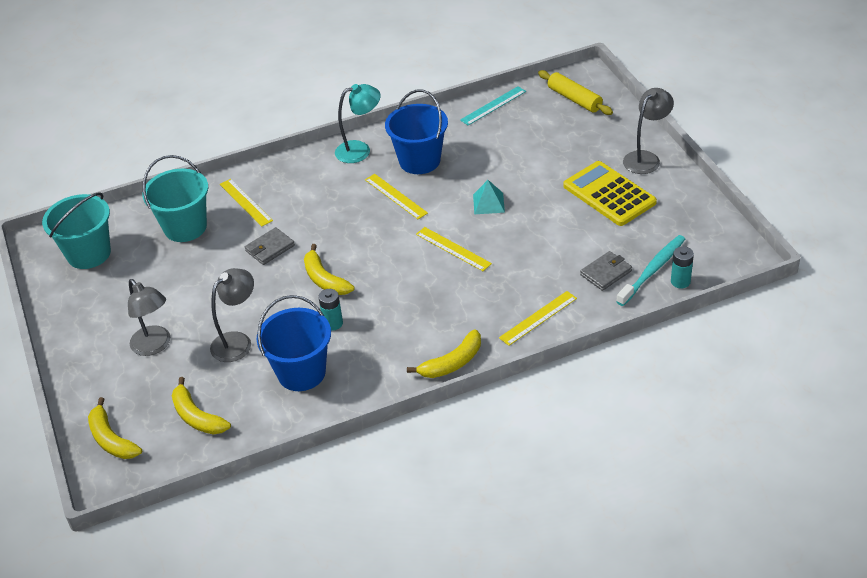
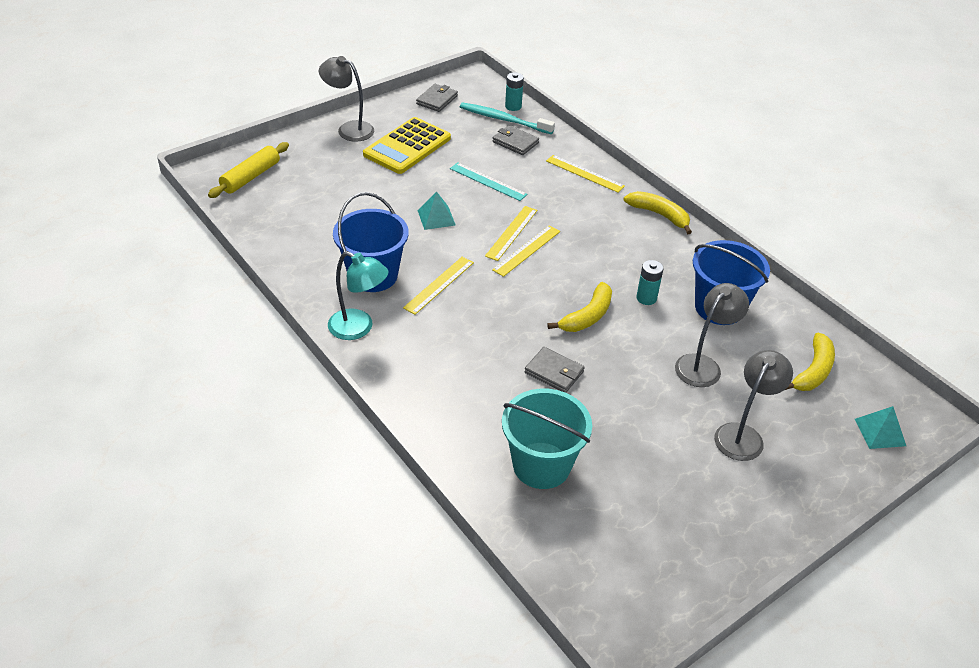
camera: 110 degrees left, 0 degrees up
turquoise bucket [42,192,111,269] -> none
yellow banana [88,397,142,459] -> turquoise pyramid [855,406,906,449]
grey lamp [210,268,254,362] -> grey lamp turned 105 degrees clockwise [675,283,749,387]
yellow ruler [220,179,273,226] -> yellow ruler moved to [492,225,560,277]
turquoise lamp [335,84,381,163] -> turquoise lamp turned 150 degrees clockwise [328,251,388,340]
turquoise ruler [460,86,526,125] -> turquoise ruler moved to [450,162,528,201]
none -> grey wallet [416,84,458,112]

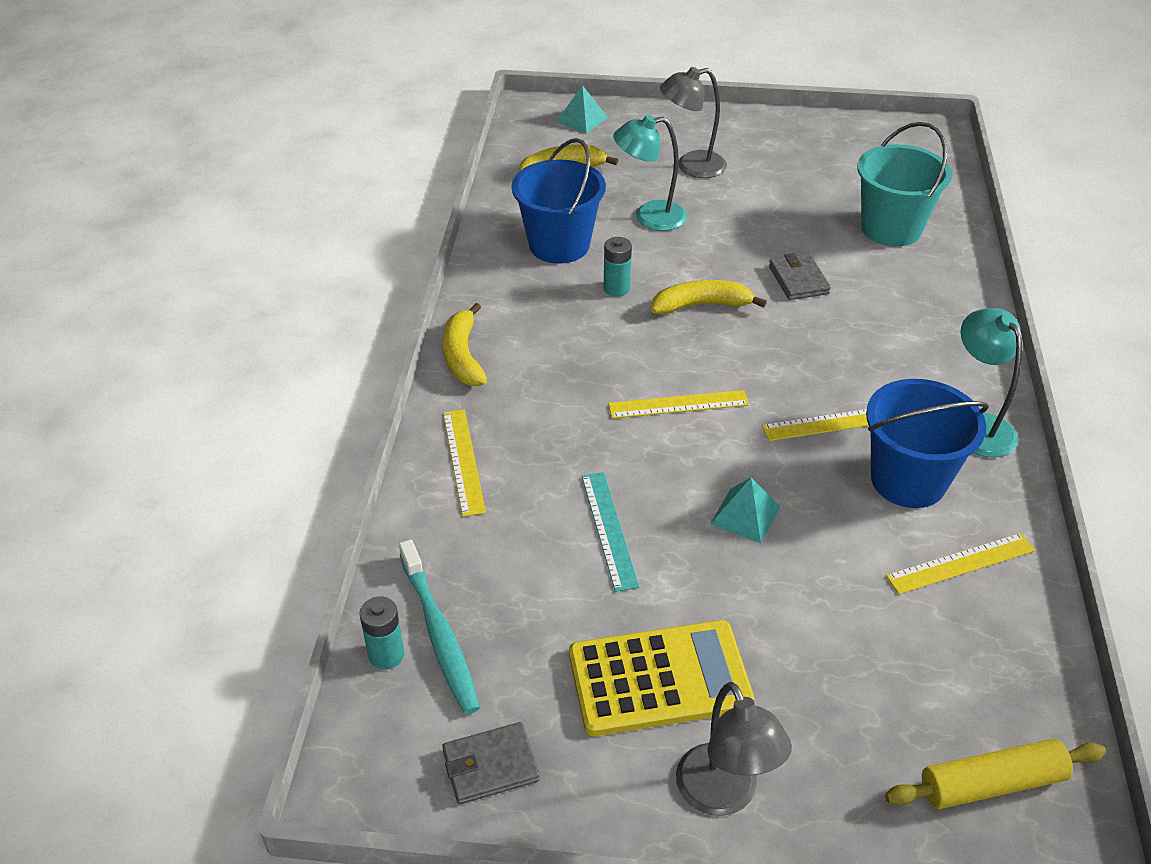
camera: 135 degrees left, 0 degrees up
yellow ruler [485,206,537,261] -> yellow ruler moved to [886,533,1035,594]
grey wallet [492,125,539,155] -> none
grey lamp [675,283,749,387] -> turquoise lamp [613,115,687,231]

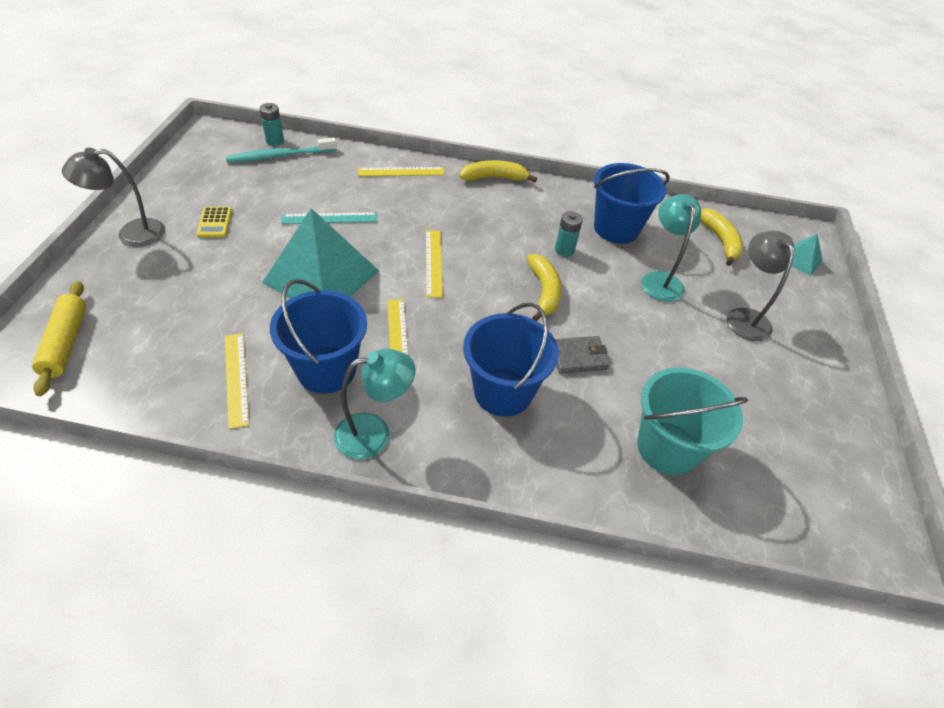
camera: 90 degrees right, 5 degrees up
grey wallet [442,722,540,804] -> none
yellow calculator [569,620,754,736] -> yellow calculator [196,207,232,237], size x0.47
turquoise pyramid [710,478,780,543] -> turquoise pyramid [262,208,379,299], size x2.25
none -> blue bucket [463,303,559,417]

